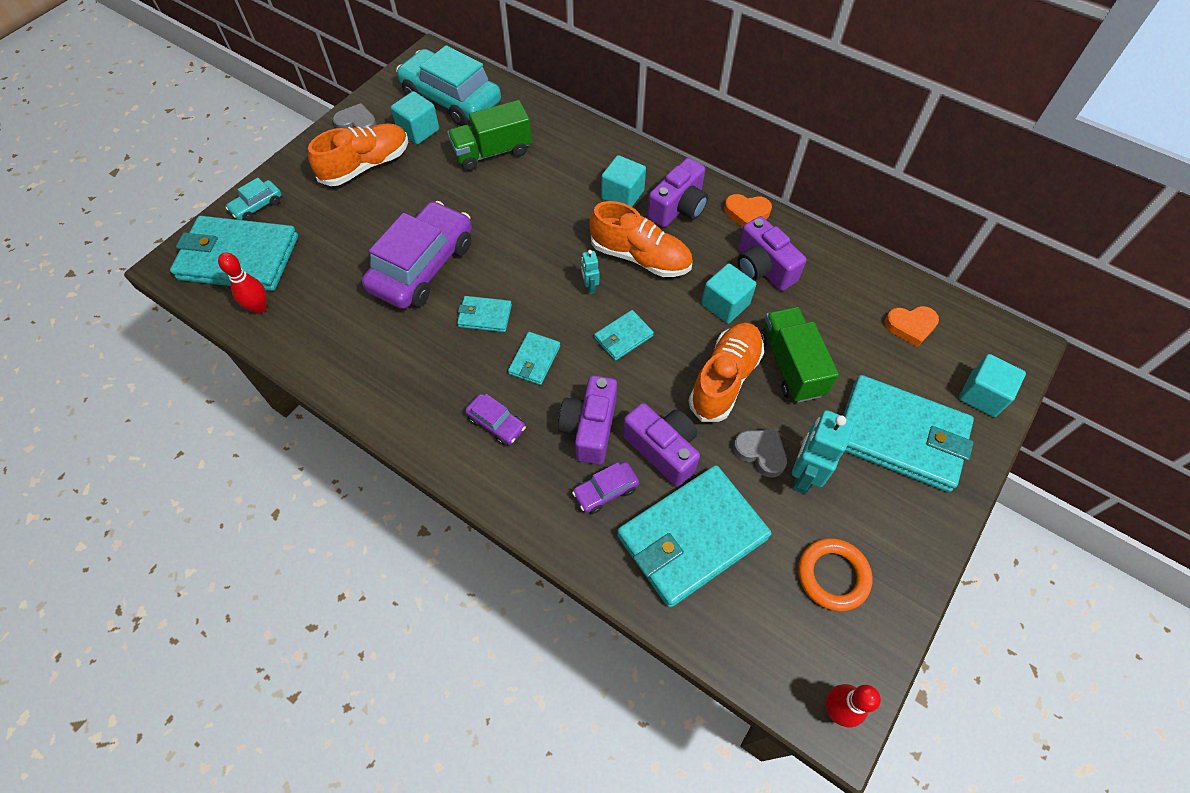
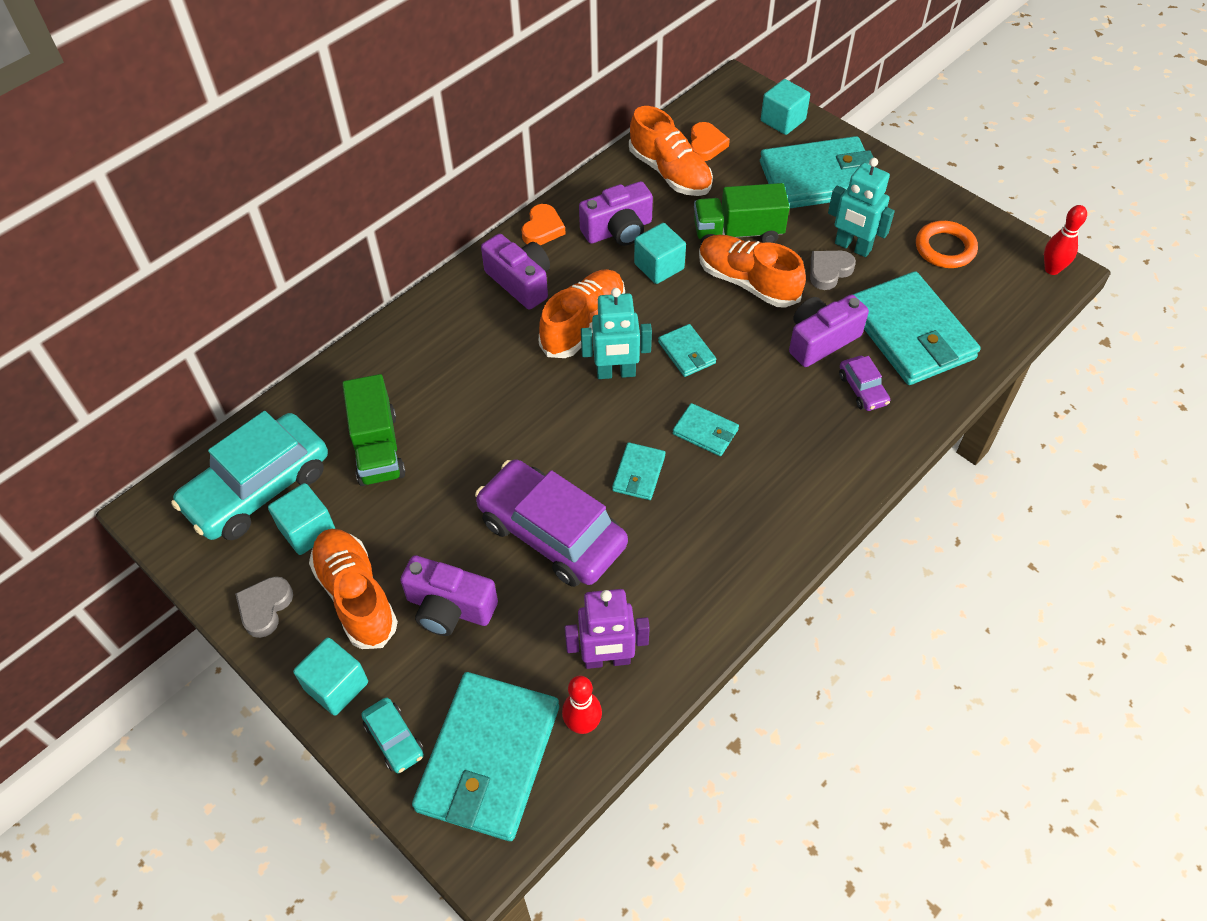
camera: 80 degrees left, 5 degrees down
purple car [465,394,526,445] -> none
purple camera [558,375,617,465] -> purple camera moved to [400,555,498,636]
turquoise robot [581,250,599,295] -> turquoise robot [581,288,652,379], size x1.94
turquoise cube [601,155,646,207] -> turquoise cube moved to [293,637,368,716]
turquoise wallet [843,375,974,492] -> turquoise wallet turned 45 degrees clockwise [760,136,874,208]
none -> purple robot [564,589,650,669]
none -> orange shoe [629,106,713,196]

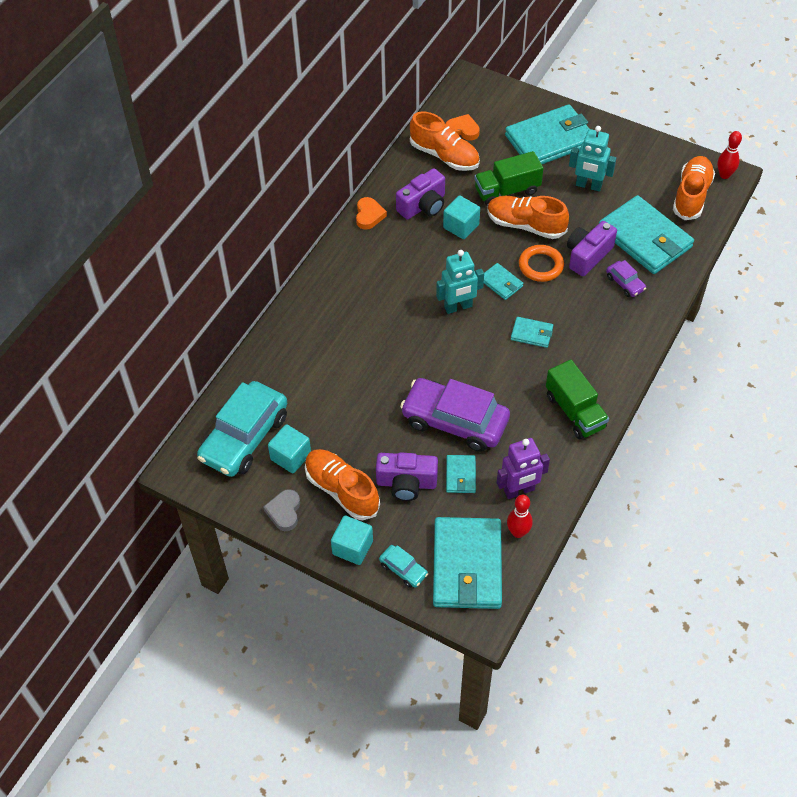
camera: 15 degrees left, 0 degrees up
green truck [342,374,405,486] -> green truck moved to [546,360,609,439]
purple camera [481,234,550,309] -> none
orange shoe [539,269,625,358] -> orange shoe moved to [673,156,715,220]
turquoise wallet [612,442,665,500] -> turquoise wallet moved to [446,455,476,493]
orange heart [691,122,730,161] -> orange heart turned 60 degrees counterclockwise [446,114,480,141]
turquoise cube [761,79,810,135] -> none
grey heart [810,251,856,290] -> none
orange ring [916,221,978,268] -> orange ring moved to [519,245,564,282]

